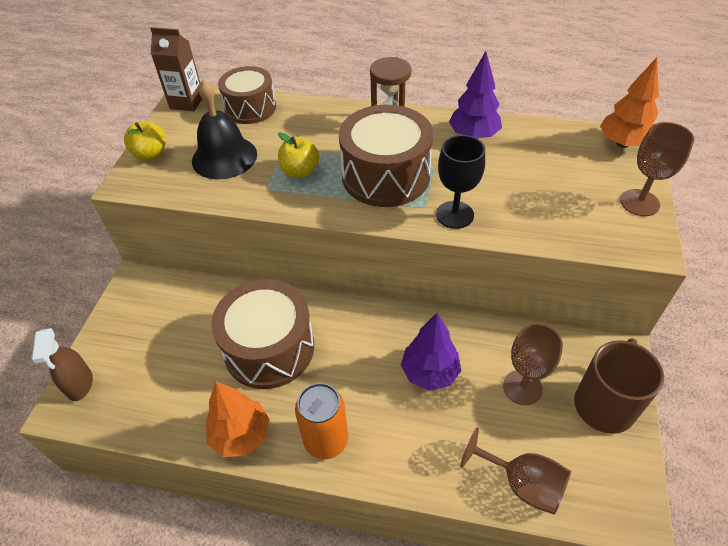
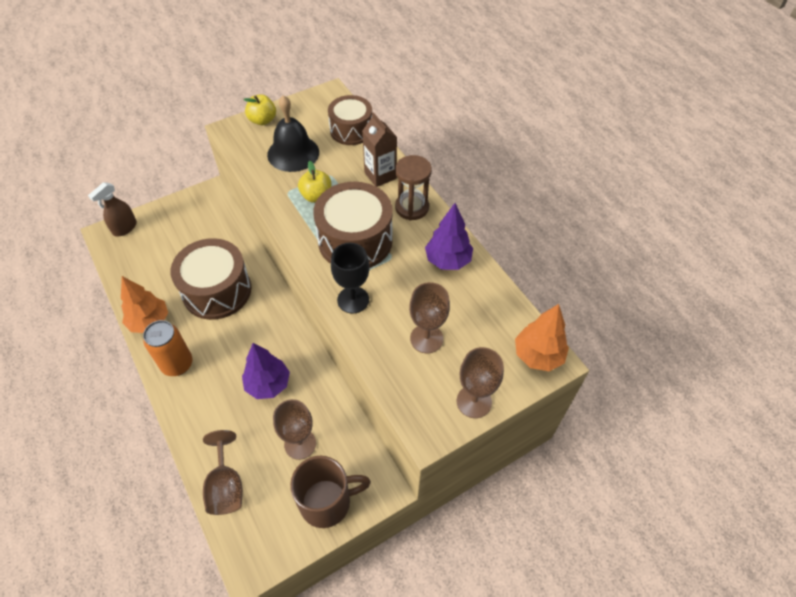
camera: 45 degrees right, 5 degrees up
brown carton [150,27,202,111] -> brown carton moved to [362,112,397,187]
none -> brown goblet [409,282,450,353]

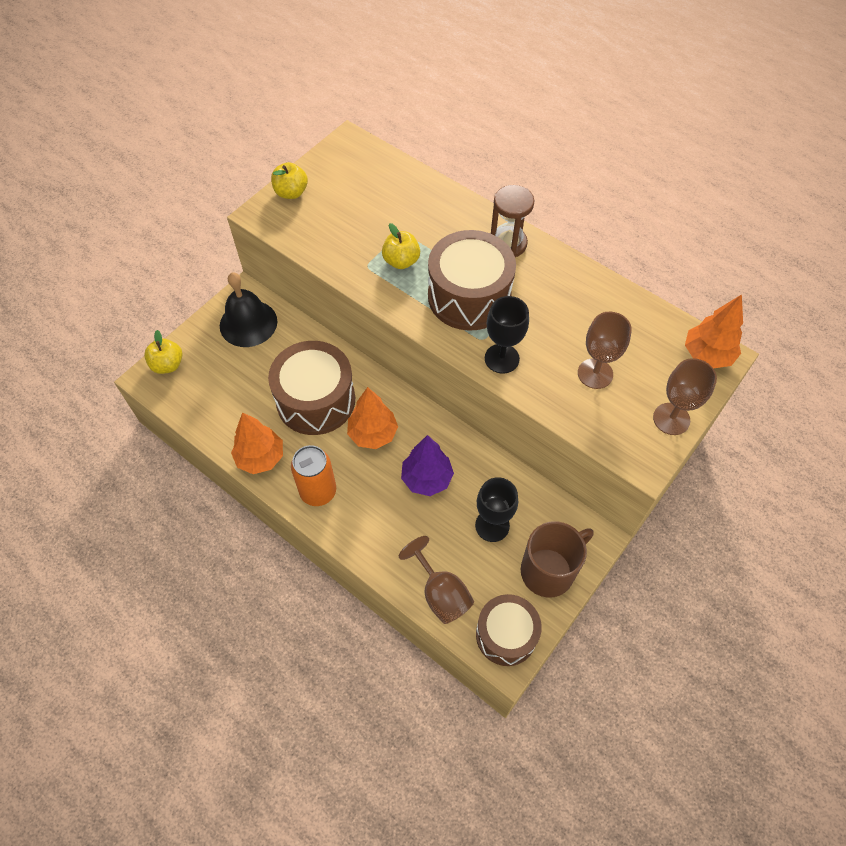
camera: 20 degrees left, 5 degrees up
brown spray bottle [88,182,137,237] -> yellow apple [144,330,182,374]
black bell [267,95,319,172] -> black bell moved to [220,272,277,347]
brown goblet [273,399,316,460] -> black goblet [475,477,518,542]
brown drum [328,95,372,145] -> brown drum moved to [476,594,542,666]
brown carton [362,112,397,187] -> none
purple tree [425,203,473,270] -> none
none -> orange tree [347,387,398,449]

